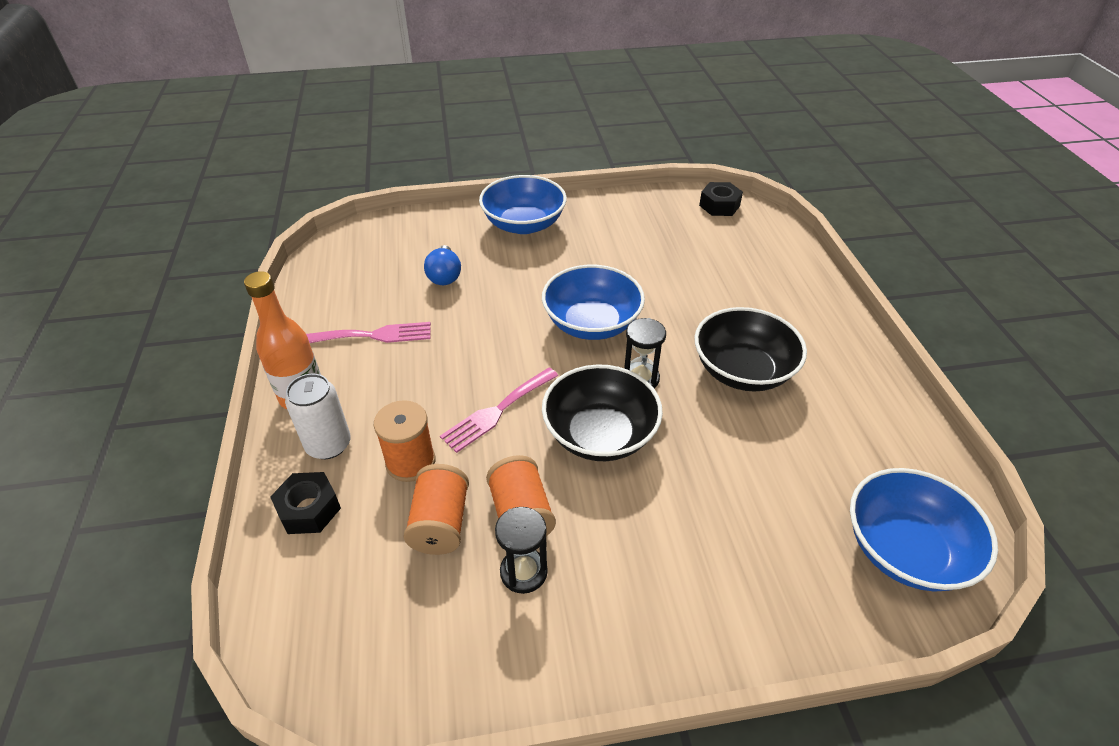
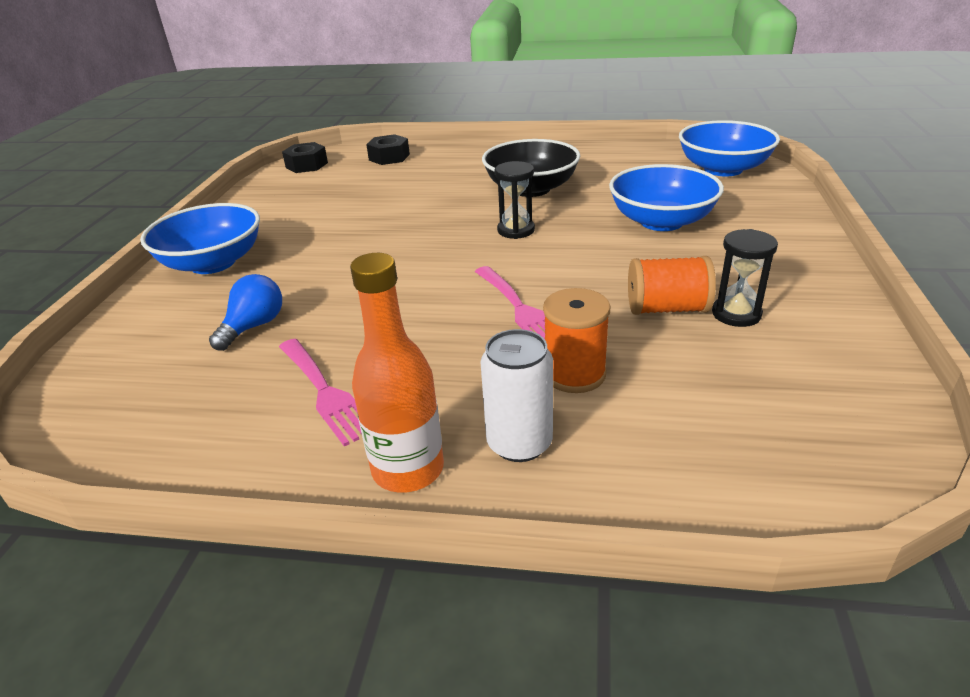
camera: 70 degrees left, 10 degrees down
black nut [270,472,341,534] -> black nut moved to [366,134,410,165]
pink fork [306,322,431,343] -> pink fork turned 135 degrees clockwise [279,339,362,447]
orange spool [404,464,469,555] -> none
blue light bulb [424,245,461,285] -> blue light bulb turned 75 degrees counterclockwise [209,274,282,351]
blue bowl [542,265,645,340] -> blue bowl moved to [609,164,724,231]
black bowl [542,364,663,461] -> none

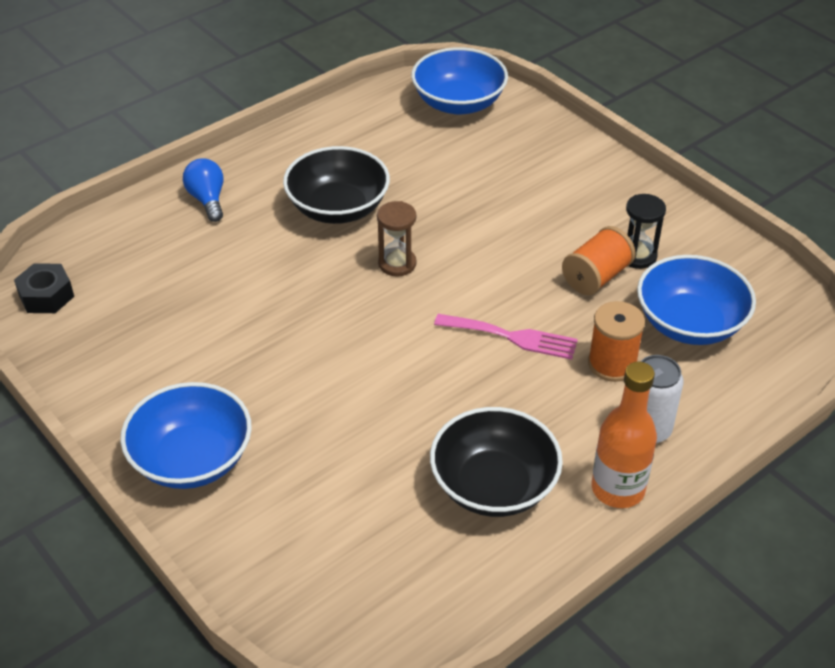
camera: 50 degrees left, 10 degrees up
blue light bulb [209,274,282,351] -> blue light bulb moved to [183,159,224,222]
pink fork [279,339,362,447] -> black bowl [430,407,563,517]
black nut [366,134,410,165] -> none
black hourglass [495,161,535,239] -> brown hourglass [377,201,416,277]
blue bowl [609,164,724,231] -> blue bowl moved to [637,255,756,345]

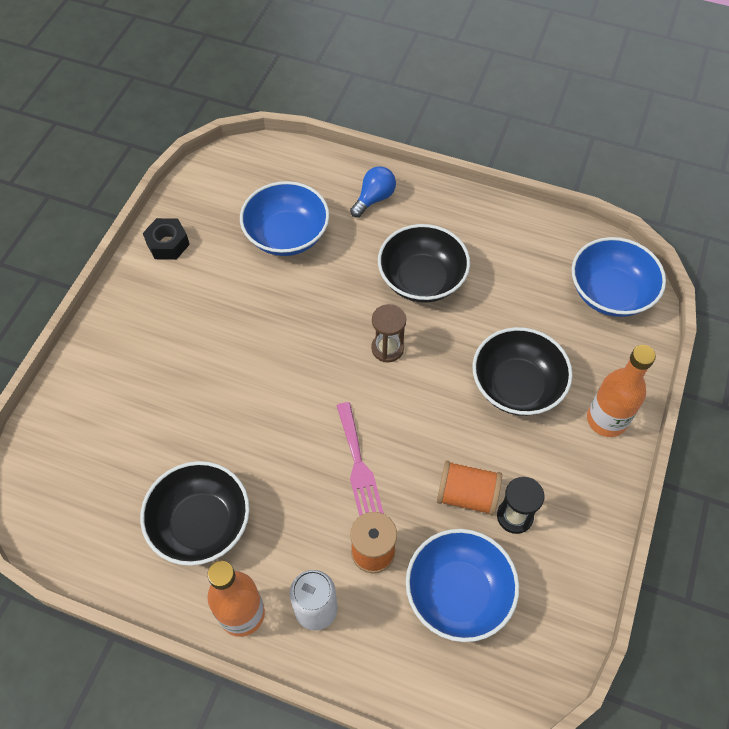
camera: 60 degrees right, 15 degrees up
black nut [14,263,74,313] -> black nut moved to [143,218,190,260]
blue bowl [120,382,252,489] -> blue bowl moved to [240,181,329,256]
none -> black bowl [473,327,573,416]
none -> orange bottle [587,345,656,437]

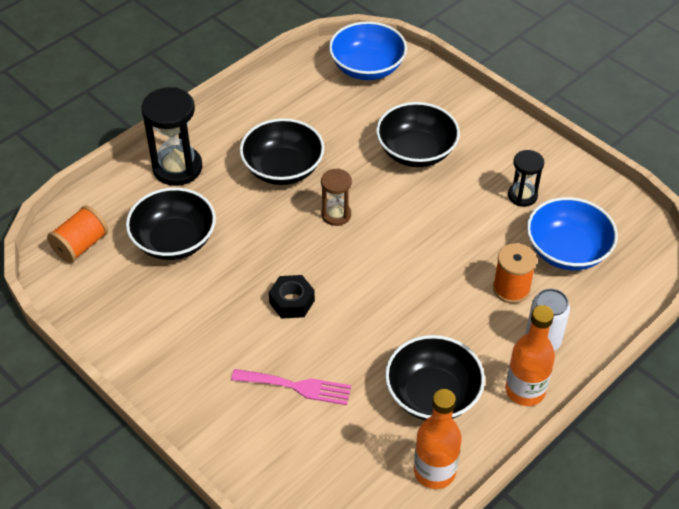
camera: 65 degrees left, 10 degrees down
black nut [143,218,190,260] -> black nut moved to [269,275,315,319]
blue bowl [240,181,329,256] -> black bowl [126,188,216,260]
pink fork [336,402,384,516] -> pink fork moved to [231,369,351,405]
blue light bulb [350,166,396,218] -> black hourglass [141,87,202,186]
orange spool [437,461,502,515] -> orange spool moved to [47,205,108,263]
orange bottle [587,345,656,437] -> orange bottle moved to [414,389,462,489]

